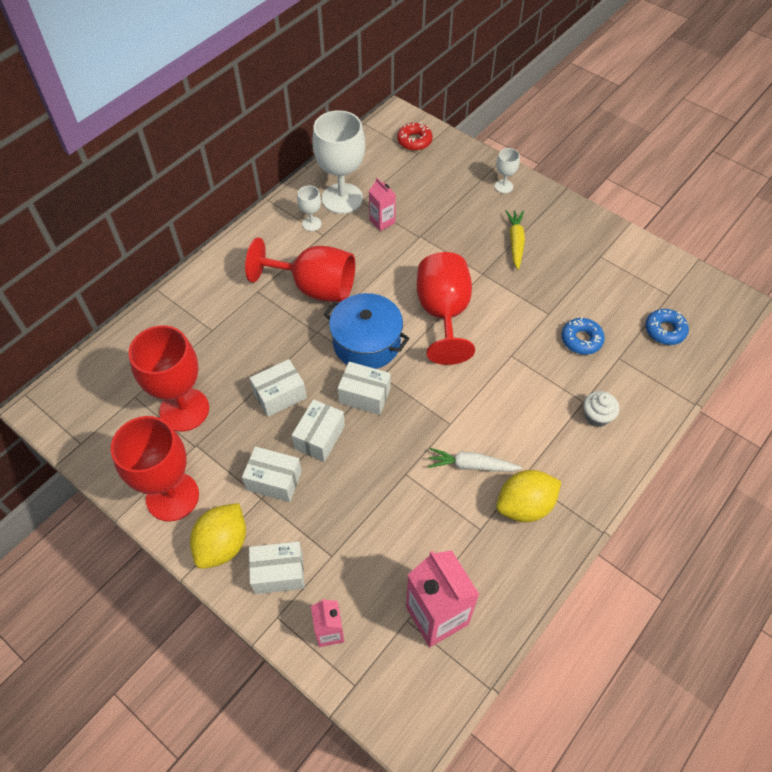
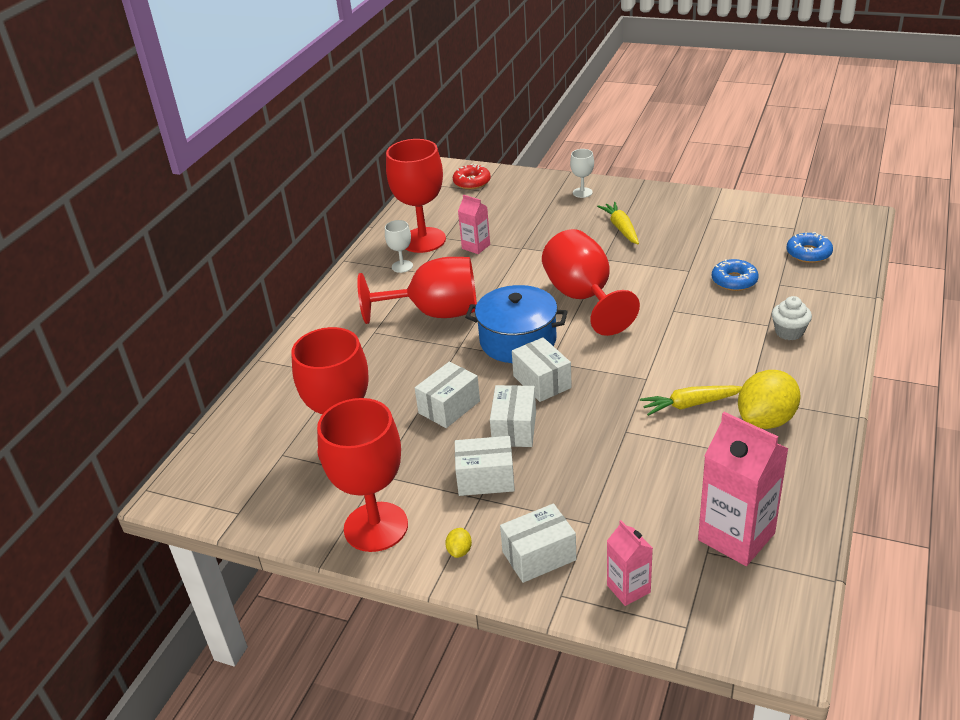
camera: 15 degrees left, 20 degrees down
yellow lemon [190,503,246,569] -> yellow lemon [445,528,472,558], size x0.42
white goblet [312,110,365,214] -> red goblet [386,139,446,253]
white box [338,362,391,415] -> white box turned 60 degrees clockwise [512,337,572,402]
white carrot [428,448,522,472] -> yellow carrot [640,386,742,416]

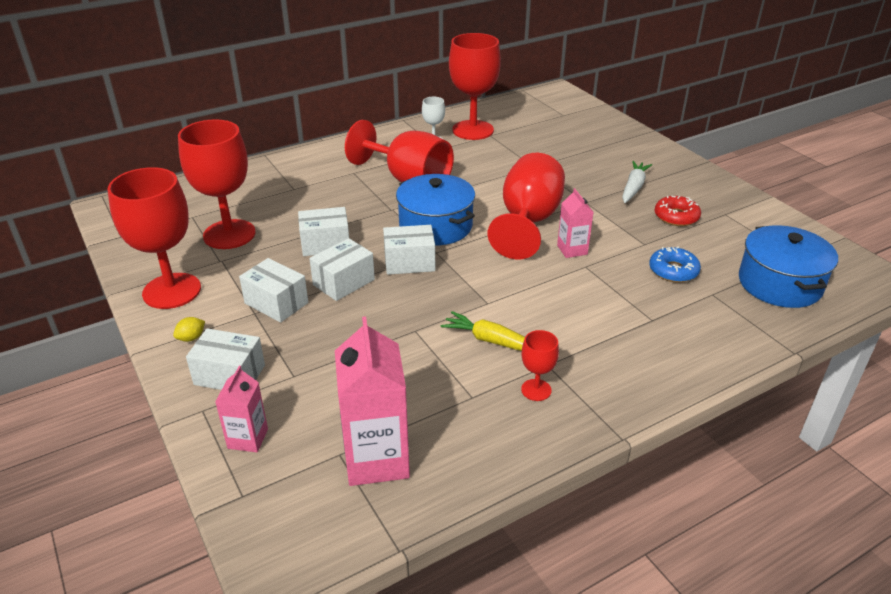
camera: 35 degrees right, 0 degrees up
red donut [453,164,491,189] -> red donut moved to [655,196,701,226]
pink carton [458,195,490,254] -> pink carton moved to [557,188,594,258]
white box [512,337,572,402] -> white box turned 75 degrees clockwise [383,225,435,275]
white goblet [570,149,594,198] -> none
yellow carrot [597,202,639,244] -> white carrot [622,161,652,203]
yellow lemon [738,370,801,429] -> red goblet [521,330,559,401]
white cupcake [772,296,812,340] -> none
blue donut [787,232,833,263] -> blue pot [739,225,838,308]

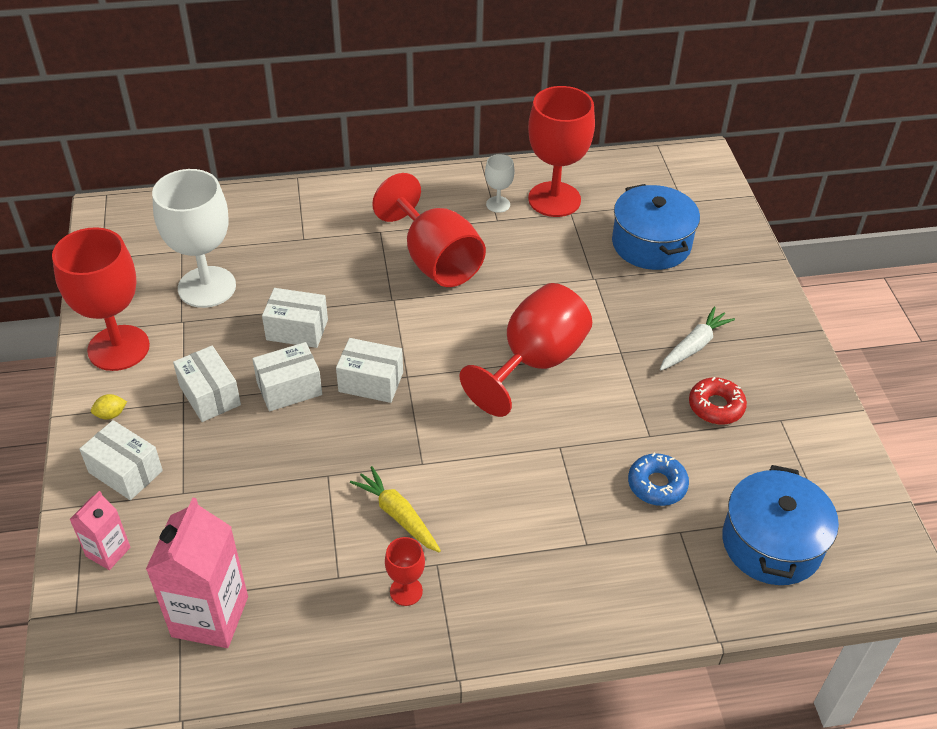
camera: 20 degrees right, 10 degrees up
red goblet [178,119,256,249] -> white goblet [152,169,236,308]
blue pot [396,174,475,245] -> blue pot moved to [612,184,700,270]
pink carton [557,188,594,258] -> none

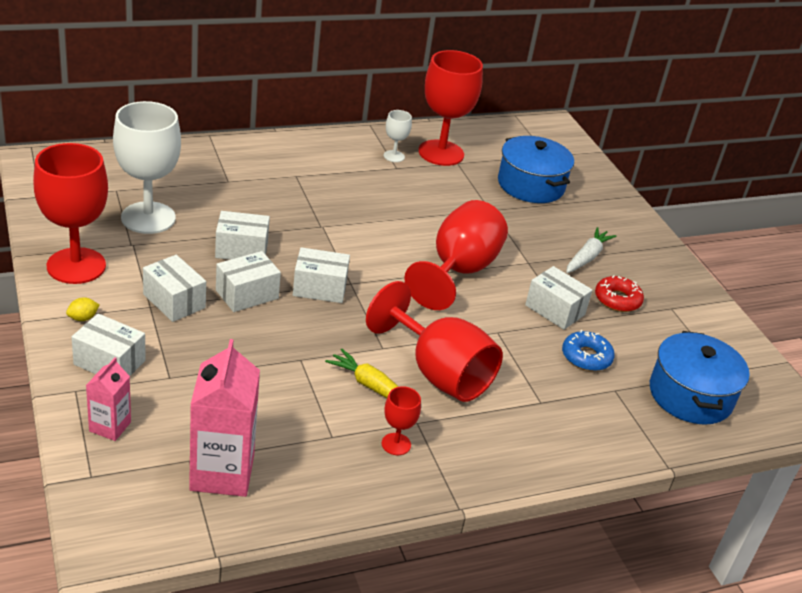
camera: 15 degrees left, 10 degrees down
red goblet [372,173,486,287] -> red goblet moved to [366,281,503,402]
none -> white box [525,266,593,330]

